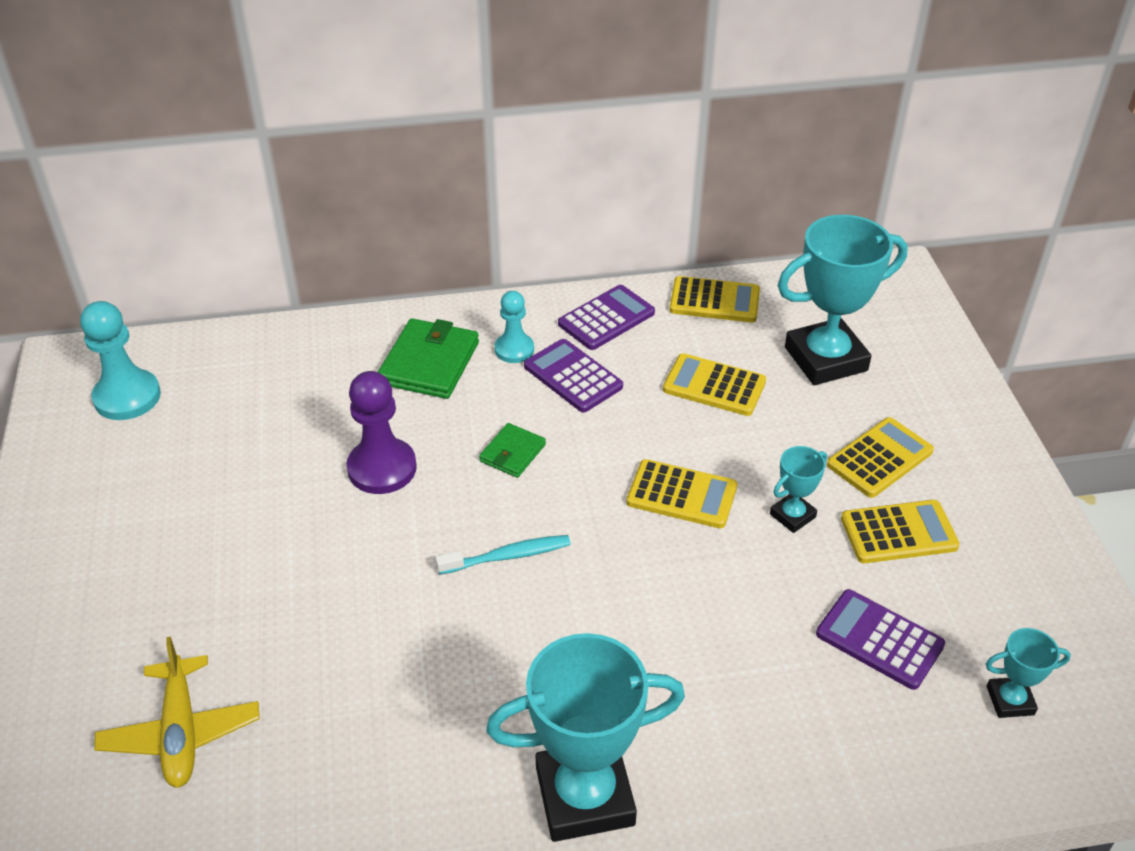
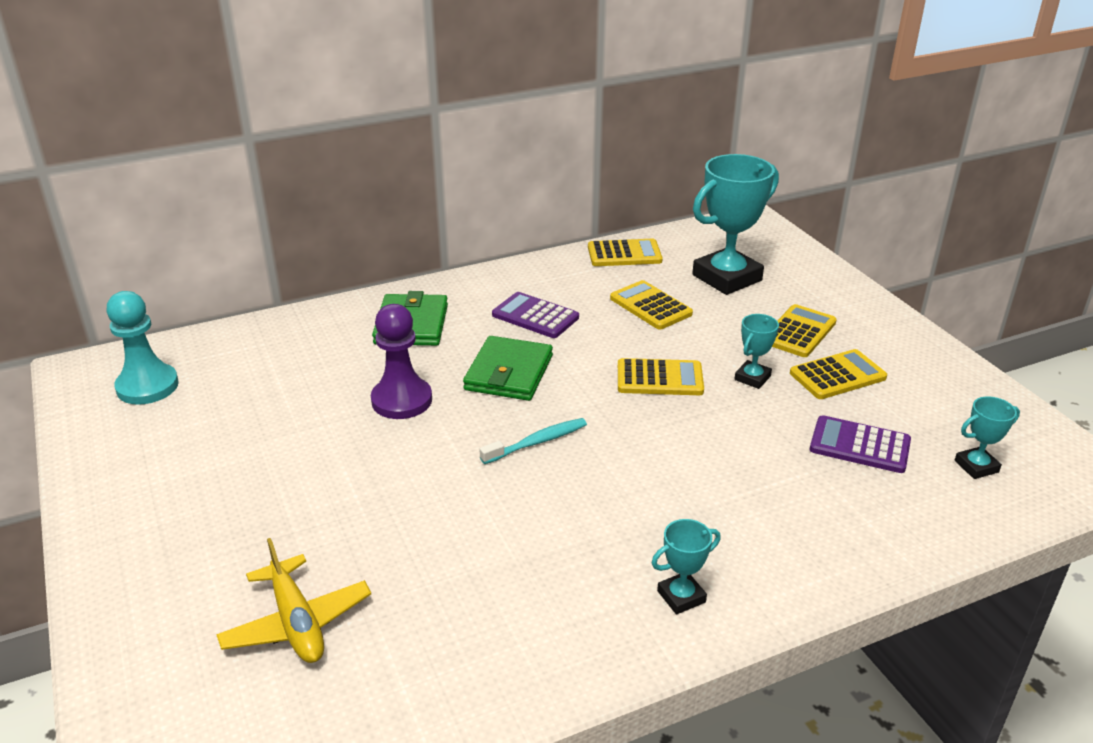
camera: 15 degrees left, 10 degrees down
green wallet [479,423,546,478] -> green wallet [463,336,553,401], size x1.76
turquoise trophy [486,633,685,842] -> turquoise trophy [651,519,721,614], size x0.47
turquoise pawn [495,291,534,363] -> none
purple calculator [558,285,655,350] -> none
yellow calculator [663,353,766,416] -> yellow calculator turned 45 degrees clockwise [610,280,693,330]

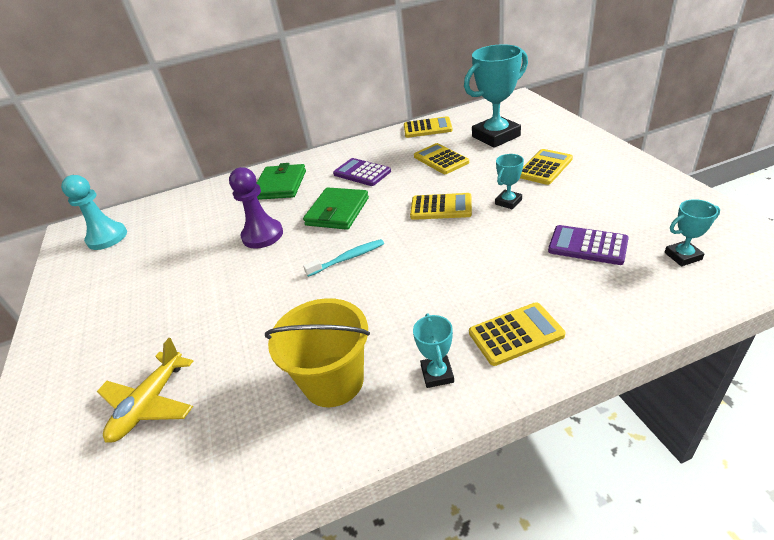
camera: 10 degrees right, 5 degrees up
yellow plane [216,538,371,663] -> yellow plane turned 45 degrees clockwise [97,338,193,443]
turquoise trophy [651,519,721,614] -> turquoise trophy turned 75 degrees counterclockwise [413,314,454,388]
yellow calculator [790,349,887,399] -> yellow calculator moved to [469,302,565,366]
none -> yellow bucket [265,298,370,407]

